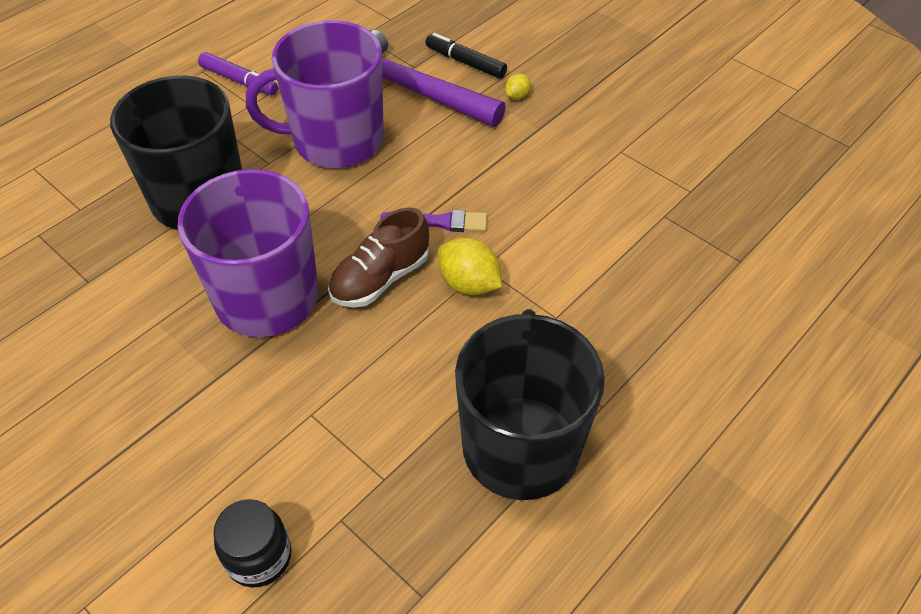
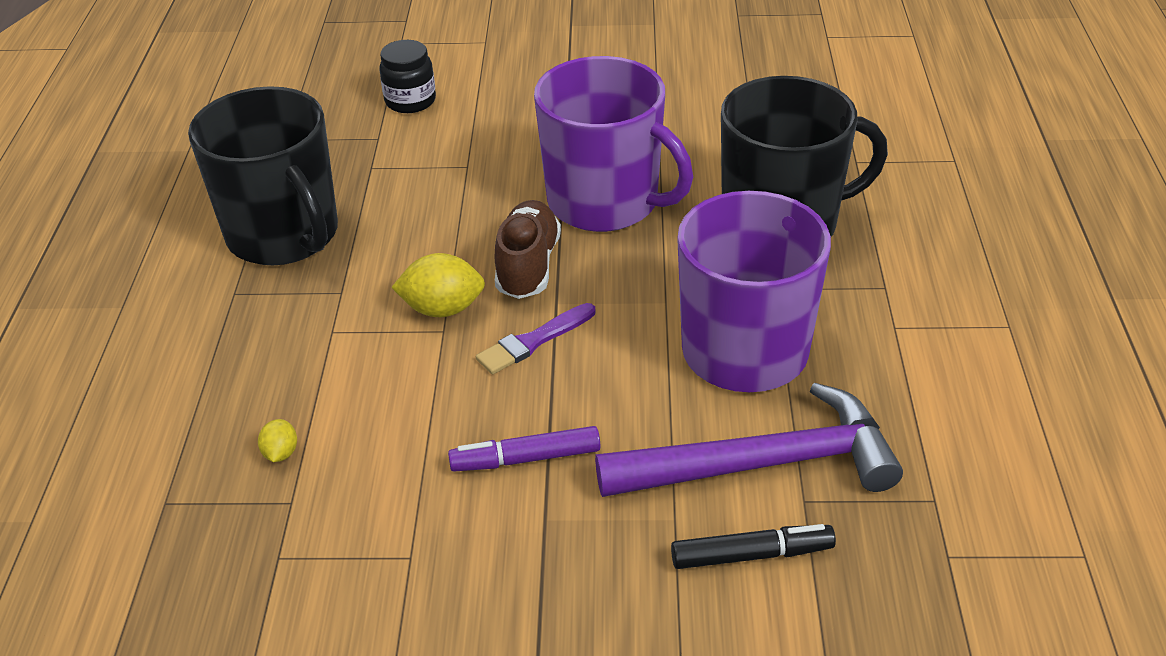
camera: 140 degrees right, 10 degrees down
purple marker [198,52,278,96] -> purple marker moved to [448,426,601,472]
yellow lemon [505,74,531,100] -> yellow lemon moved to [258,419,297,462]

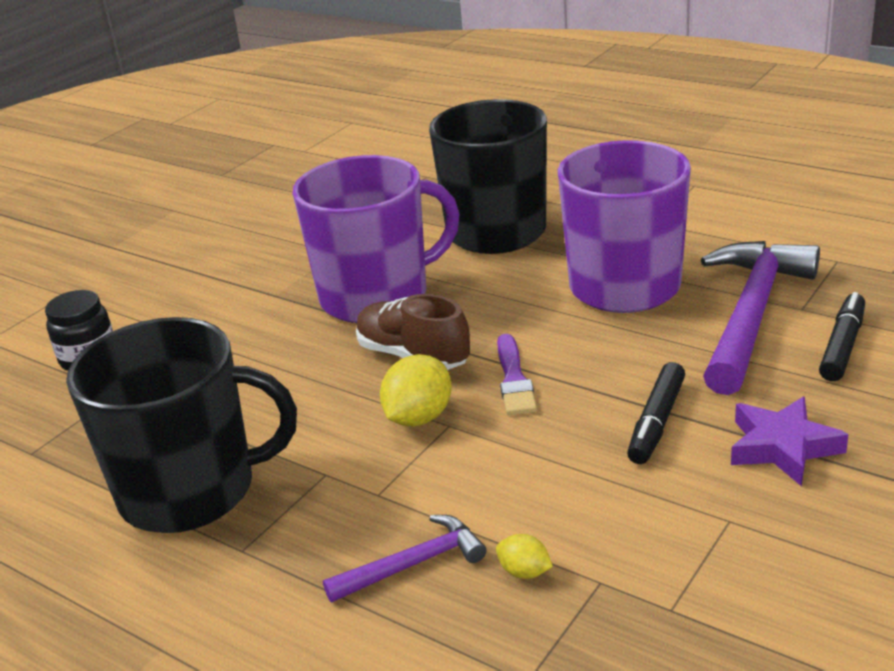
camera: 55 degrees left, 10 degrees down
purple marker [448,426,601,472] -> black marker [627,362,685,464]
none -> purple hammer [323,515,486,602]
none -> purple star [731,397,849,486]

